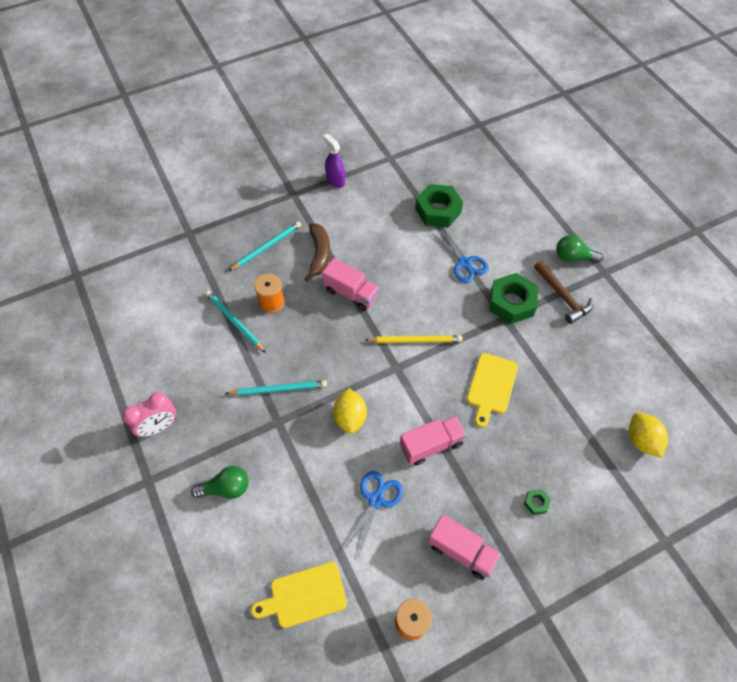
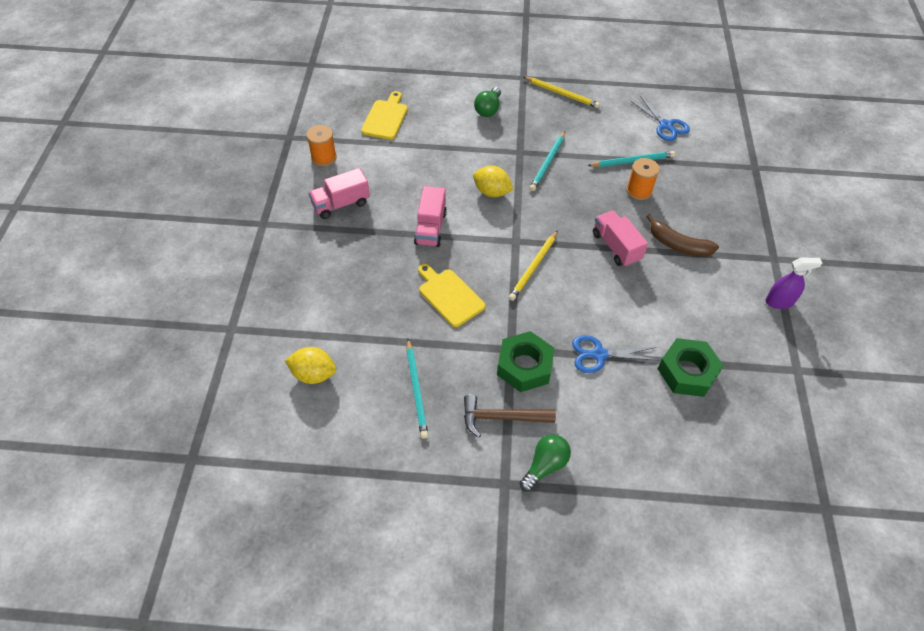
camera: 120 degrees right, 5 degrees down
pink clock [122,392,176,437] -> yellow pencil [524,77,600,108]
turquoise pencil [229,221,301,271] -> turquoise pencil moved to [406,339,428,439]
pink truck [322,258,380,311] -> pink truck turned 90 degrees clockwise [593,210,648,267]
blue scissors [343,471,403,558] -> blue scissors moved to [631,96,690,141]
green nut [524,489,551,515] -> none

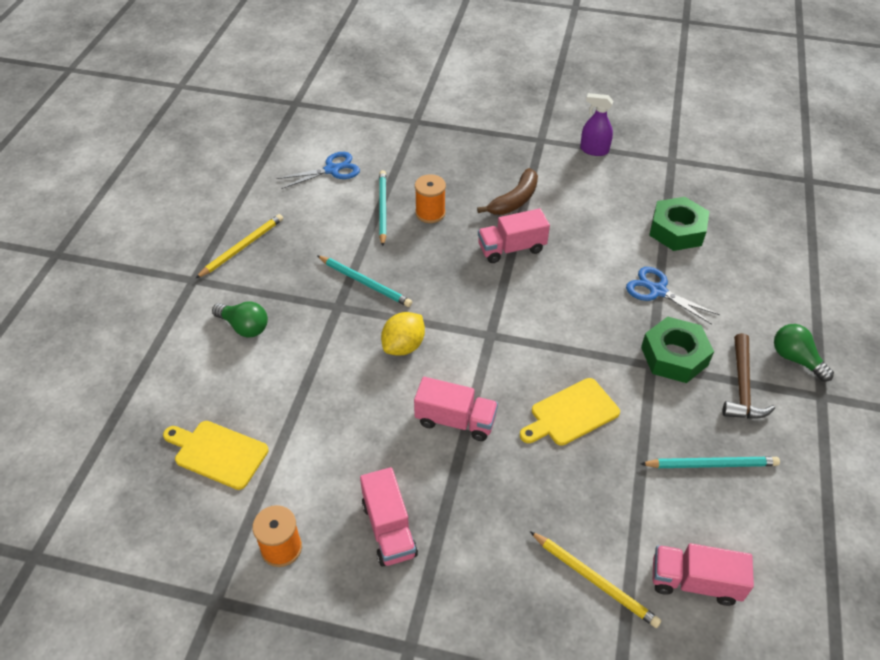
camera: 80 degrees left, 5 degrees down
yellow lemon [285,347,336,384] -> pink truck [653,543,754,606]
yellow pencil [509,230,558,301] -> yellow pencil moved to [530,531,662,628]
blue scissors [572,335,658,373] -> blue scissors turned 120 degrees clockwise [626,267,720,325]
purple spray bottle [765,258,822,309] -> purple spray bottle turned 75 degrees counterclockwise [580,93,613,156]

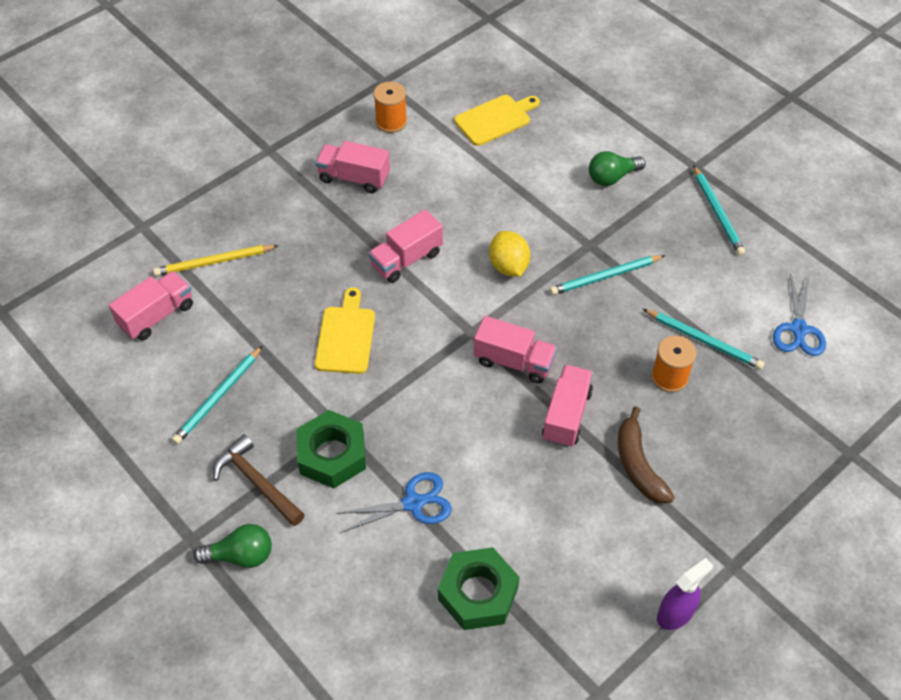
camera: 125 degrees right, 5 degrees up
yellow pencil [195,214,283,279] -> turquoise pencil [693,165,745,255]
none -> pink truck [474,316,557,384]

